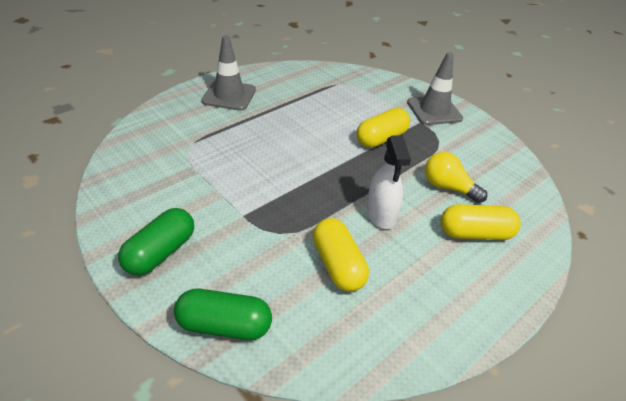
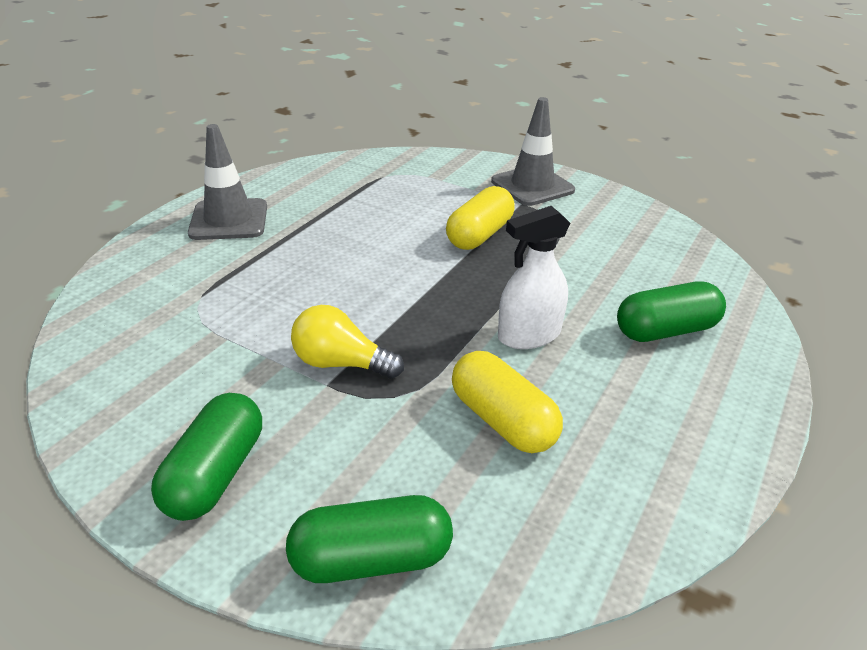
camera: 15 degrees left, 5 degrees down
white spray bottle [366,135,411,229] -> white spray bottle turned 90 degrees clockwise [498,206,570,349]
yellow light bulb [425,152,487,203] -> yellow light bulb moved to [291,305,404,379]
yellow capsule [441,204,521,240] -> green capsule [617,281,726,342]

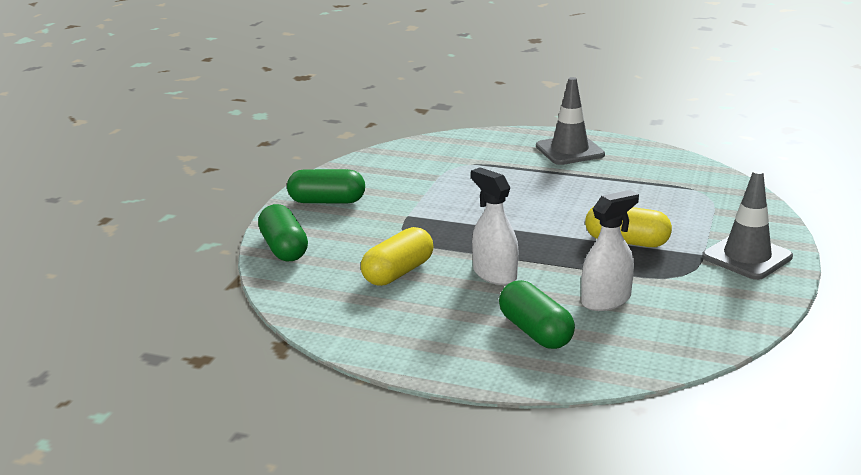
camera: 80 degrees right, 10 degrees down
yellow light bulb [291,305,404,379] -> none
none -> white spray bottle [581,190,639,311]

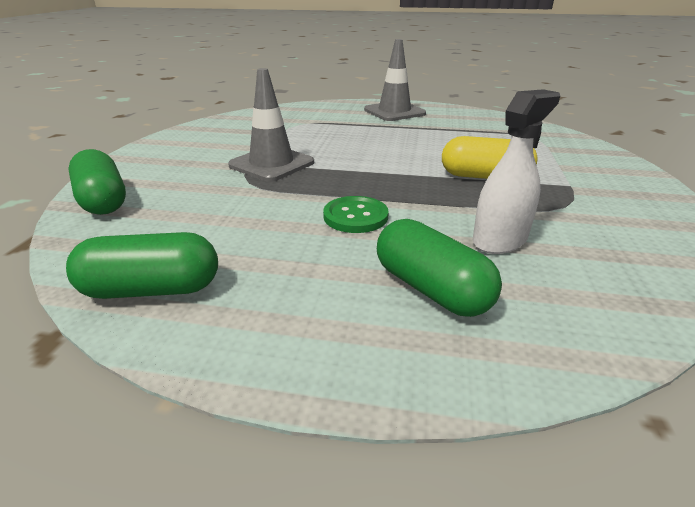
camera: 10 degrees left, 5 degrees up
green capsule [287,169,365,203] -> green capsule moved to [66,232,218,299]
yellow capsule [361,227,434,286] -> none
white spray bottle [471,167,518,285] -> green button [323,196,389,233]
grey traffic cone [702,170,793,280] -> grey traffic cone moved to [228,68,314,182]

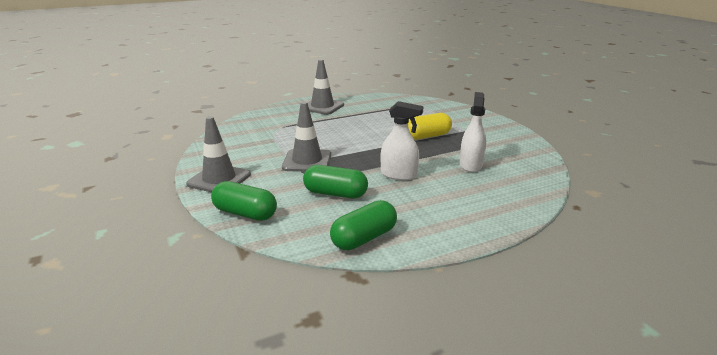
camera: 35 degrees left, 5 degrees down
green button [323,196,389,233] -> white spray bottle [381,101,423,180]
green capsule [377,219,502,317] -> green capsule moved to [303,165,368,198]
none -> grey traffic cone [186,116,251,192]

